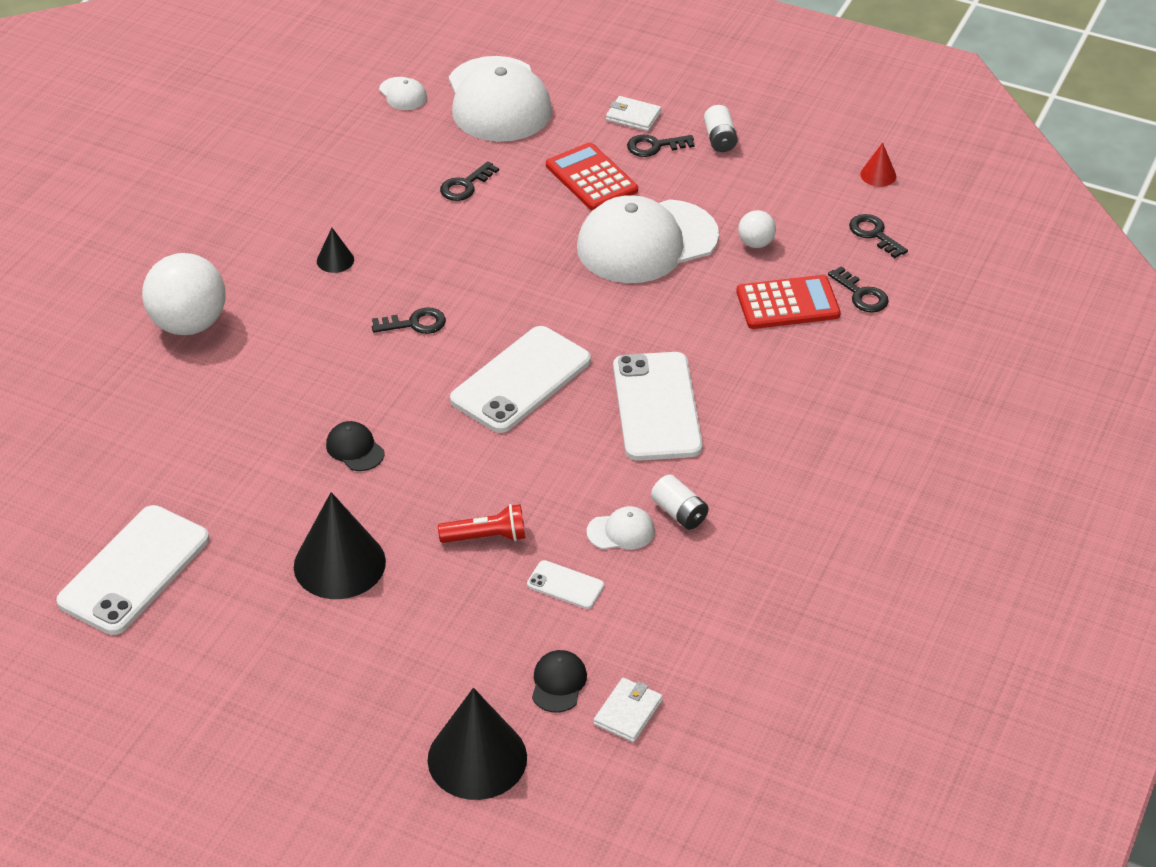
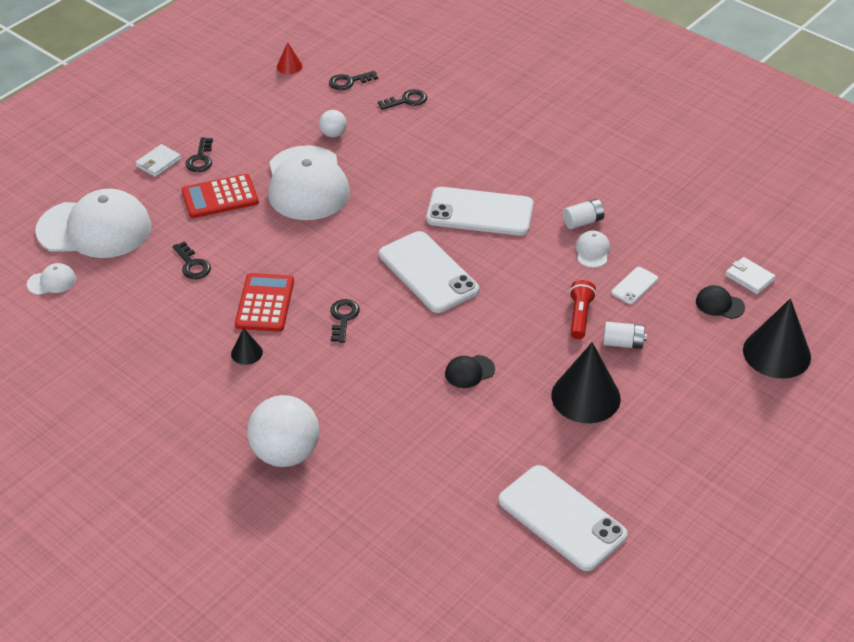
camera: 75 degrees left, 0 degrees up
white battery [704,105,738,152] -> white battery moved to [603,322,647,349]
red calculator [736,275,841,329] -> red calculator moved to [235,273,294,332]

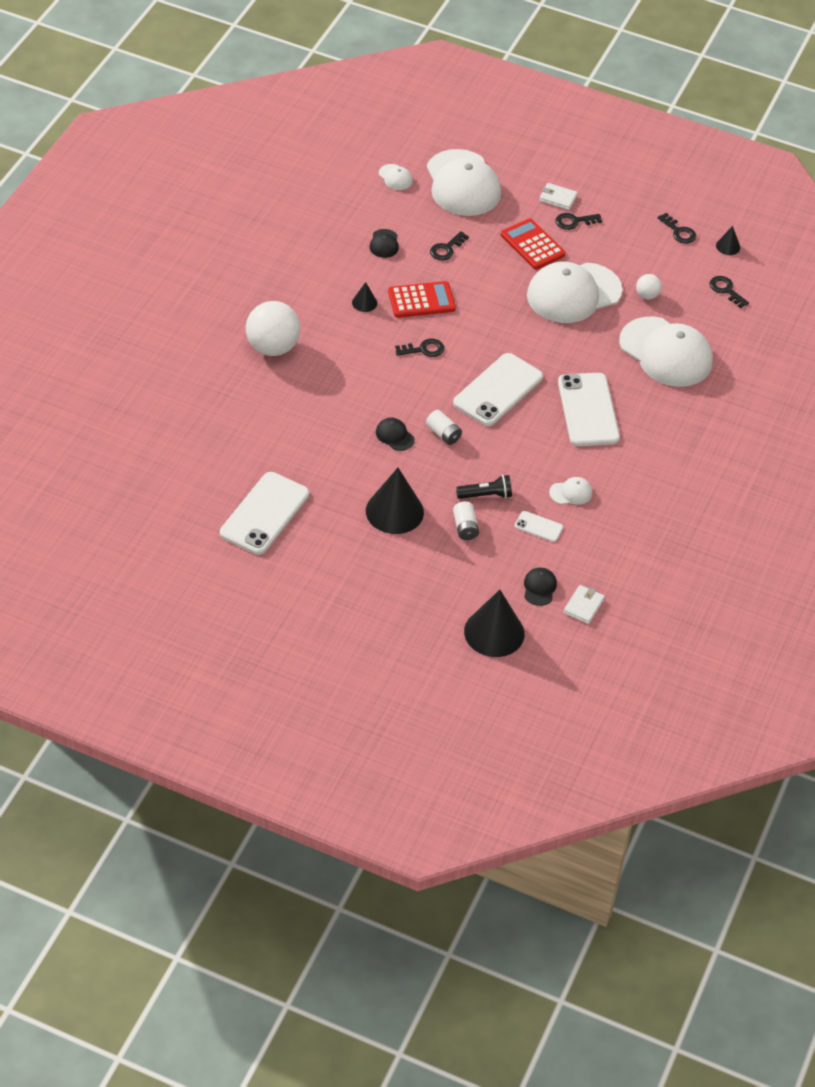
camera: 70 degrees right, 5 degrees up
red cone [277,42,302,74] -> black cone [716,226,740,255]
black key [378,89,427,110] -> black key moved to [658,213,696,244]
white battery [563,199,604,229] -> white battery moved to [426,410,462,445]
red flashlight [569,280,596,339] -> black flashlight [456,475,512,499]
none -> black cap [369,229,399,258]
none -> white cap [619,316,713,387]

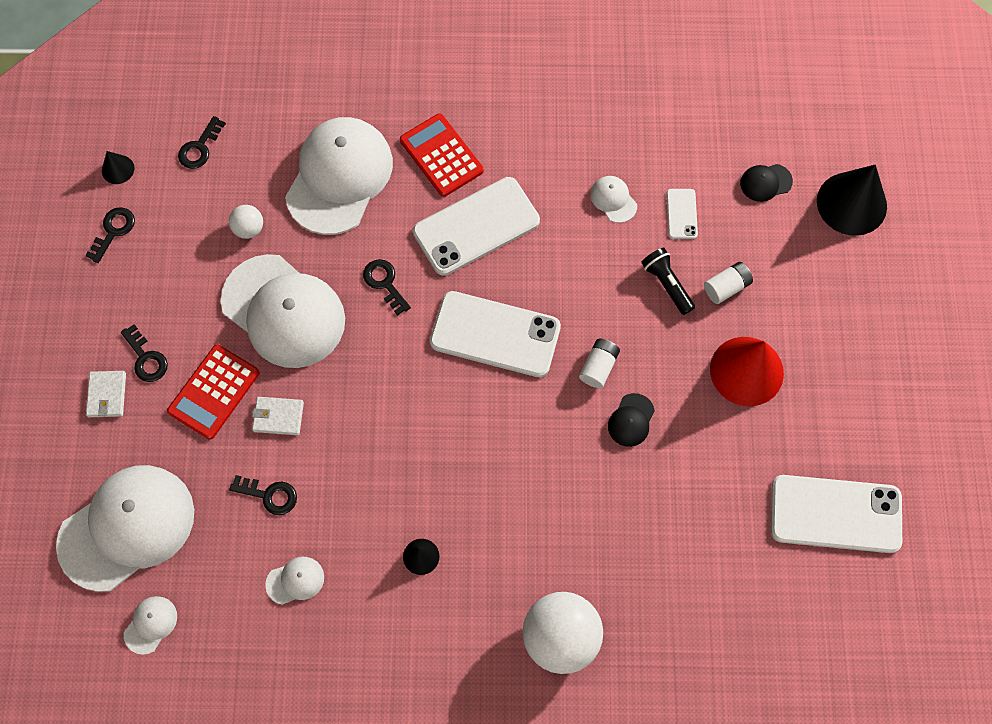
camera: 110 degrees left, 20 degrees up
black cone [366,468,424,534] -> red cone [710,337,784,406]
black cap [369,229,399,258] -> white cap [265,557,324,605]
red calculator [388,281,456,318] -> red calculator moved to [400,113,484,197]
black key [395,338,444,357] -> black key moved to [363,259,411,316]
white wallet [563,585,605,624] -> white wallet moved to [252,397,304,435]

